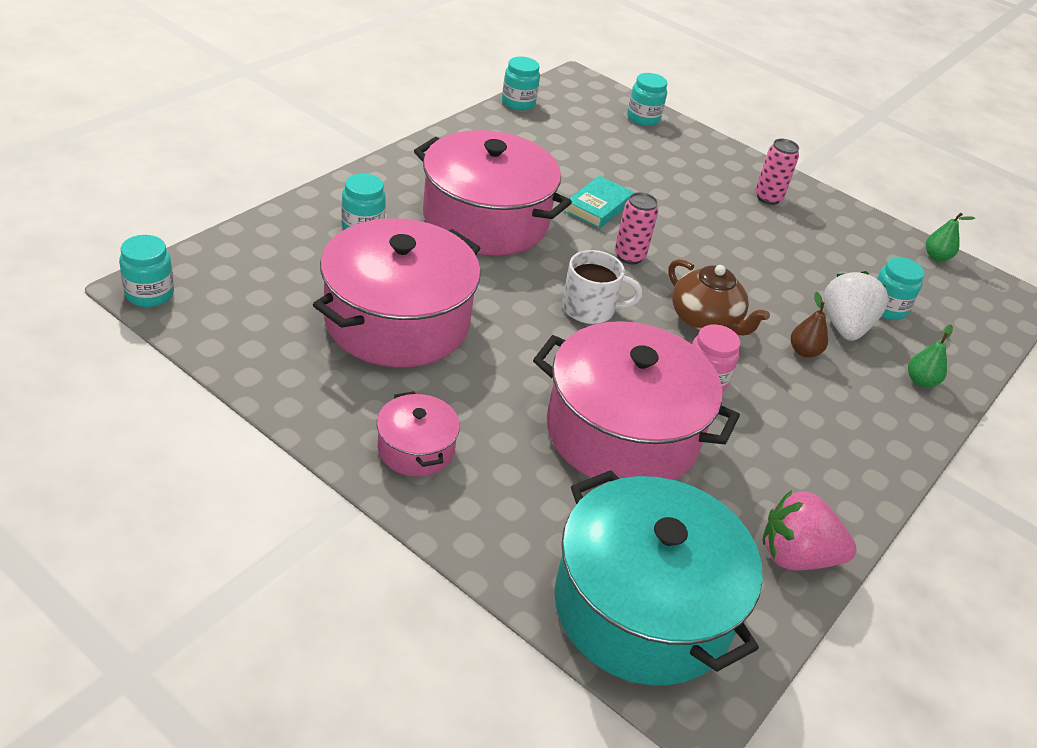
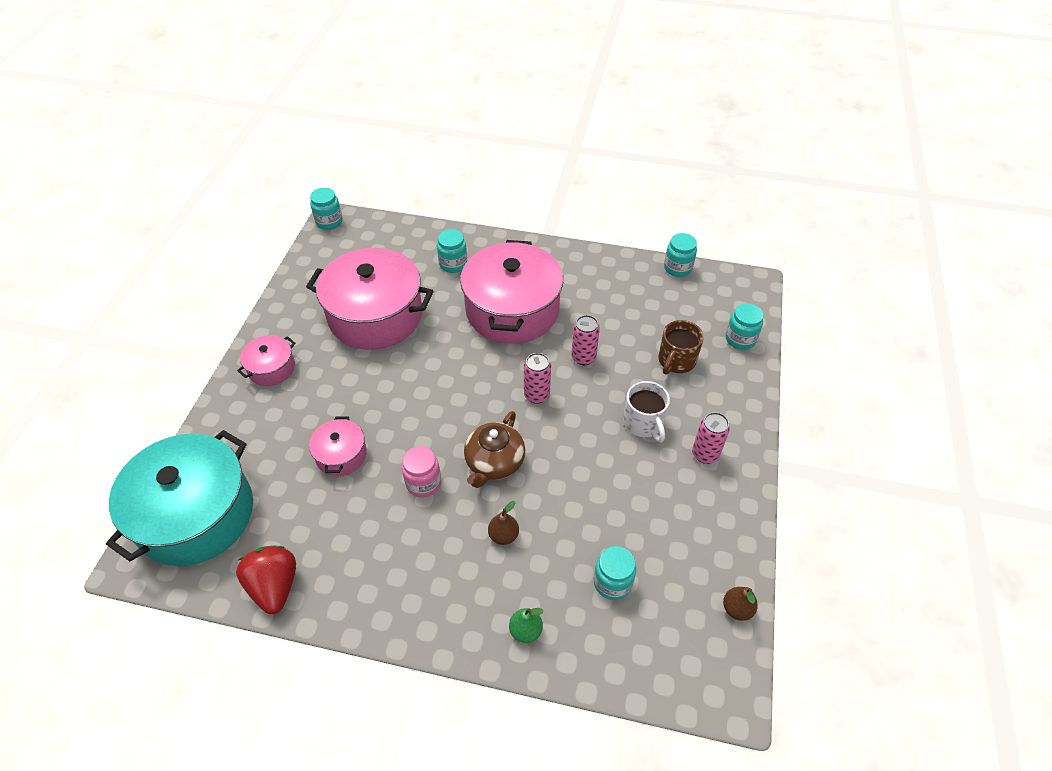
camera: 70 degrees right, 10 degrees up
pink pot [533,321,740,484] -> pink pot [309,417,367,476], size x0.47
white mug [562,250,642,324] -> white mug moved to [623,381,670,442]
turquoise book [564,176,634,229] -> pink can [571,315,600,365]
pink strawberry [762,490,857,570] -> red strawberry [236,546,296,614]
white strawberry [823,271,889,341] -> none
green pear [926,213,975,261] -> brown pear [723,587,758,621]
none -> brown mug [658,320,704,374]

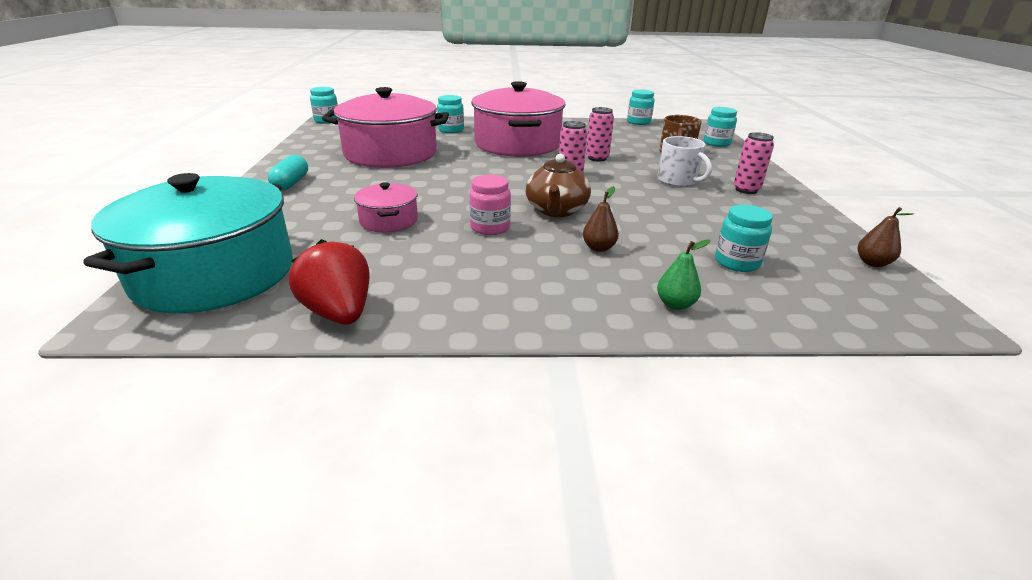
camera: 15 degrees left, 20 degrees down
pink pot [237,335,295,386] -> turquoise capsule [268,155,308,191]

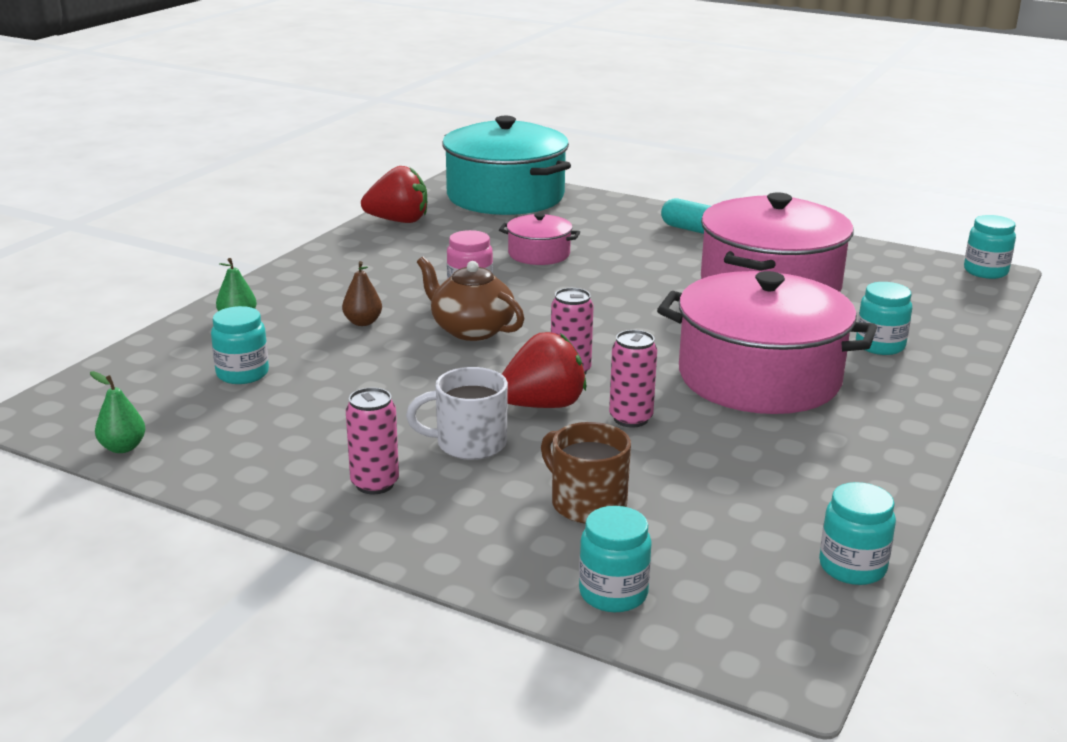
camera: 120 degrees right, 5 degrees down
brown pear [858,207,914,267] -> green pear [90,371,145,453]
none -> red strawberry [502,332,586,408]

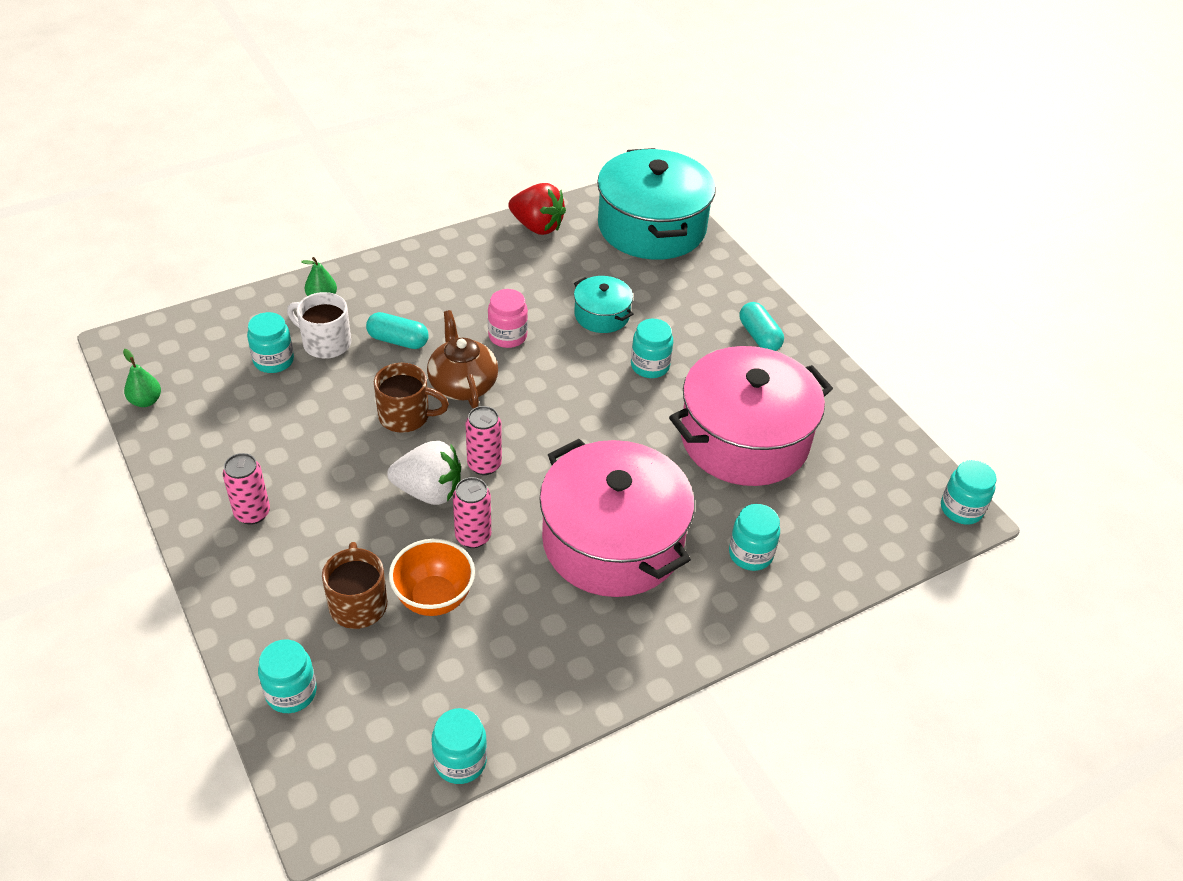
camera: 30 degrees right, 20 degrees up
brown pear [342,261,382,326] -> turquoise capsule [366,312,429,349]
white mug [406,367,508,460] -> white mug moved to [287,292,351,359]
pink pot [499,213,580,265] -> turquoise pot [574,276,633,333]
red strawberry [502,332,586,408] -> white strawberry [387,441,461,505]
none -> brown mug [374,363,449,433]
none -> orange bowl [389,539,475,616]
none -> turquoise jar [631,319,673,378]

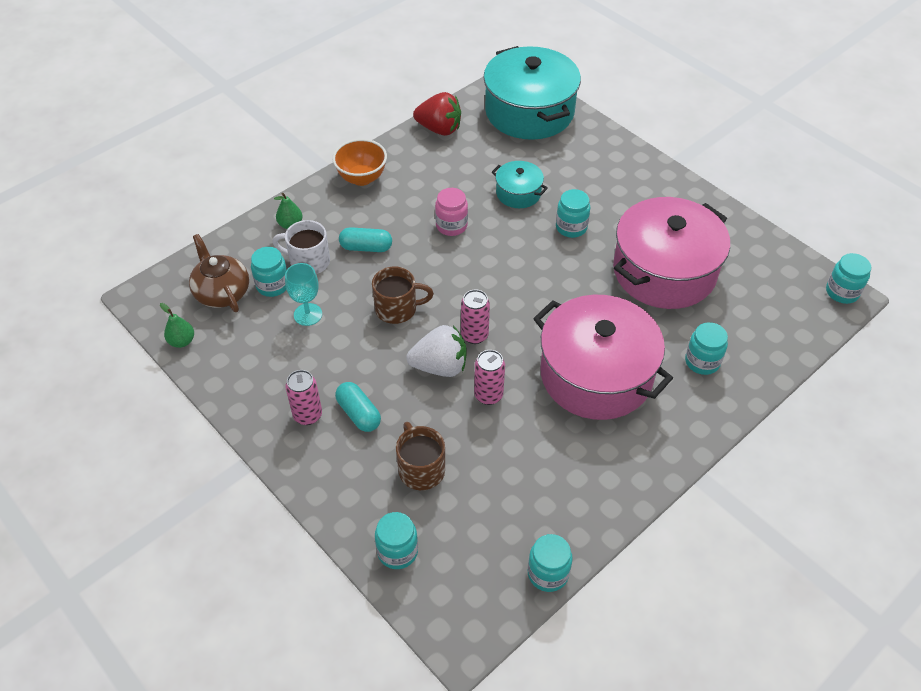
camera: 10 degrees left, 5 degrees up
orange bowl [389,539,475,616] -> orange bowl moved to [332,139,387,186]
brown teapot [427,310,498,409] -> brown teapot moved to [189,234,249,312]
turquoise capsule [740,302,784,351] -> turquoise capsule moved to [335,382,381,432]
none -> turquoise goblet [285,263,322,326]

